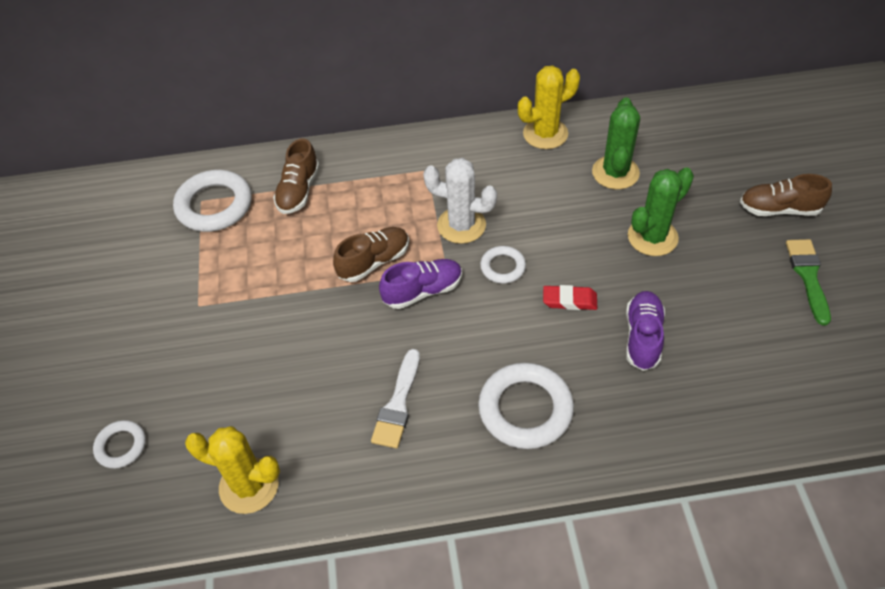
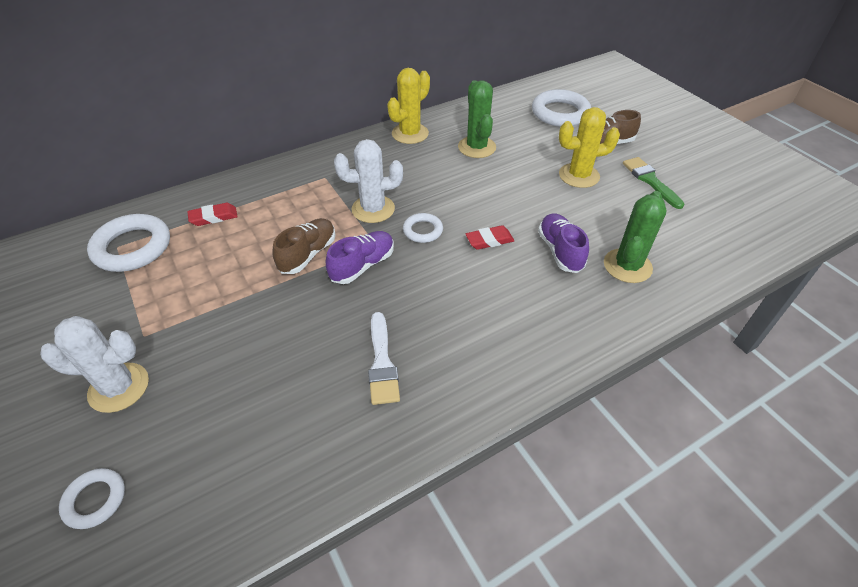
camera: 25 degrees left, 5 degrees down
yellow cactus [185,426,280,514] -> yellow cactus moved to [559,107,620,188]
brown shoe [273,138,320,214] -> red eraser [187,203,238,226]
white ring [478,362,574,449] -> white ring moved to [532,89,591,127]
green cactus [628,167,694,256] -> green cactus moved to [604,191,667,283]
none -> white cactus [40,316,149,413]

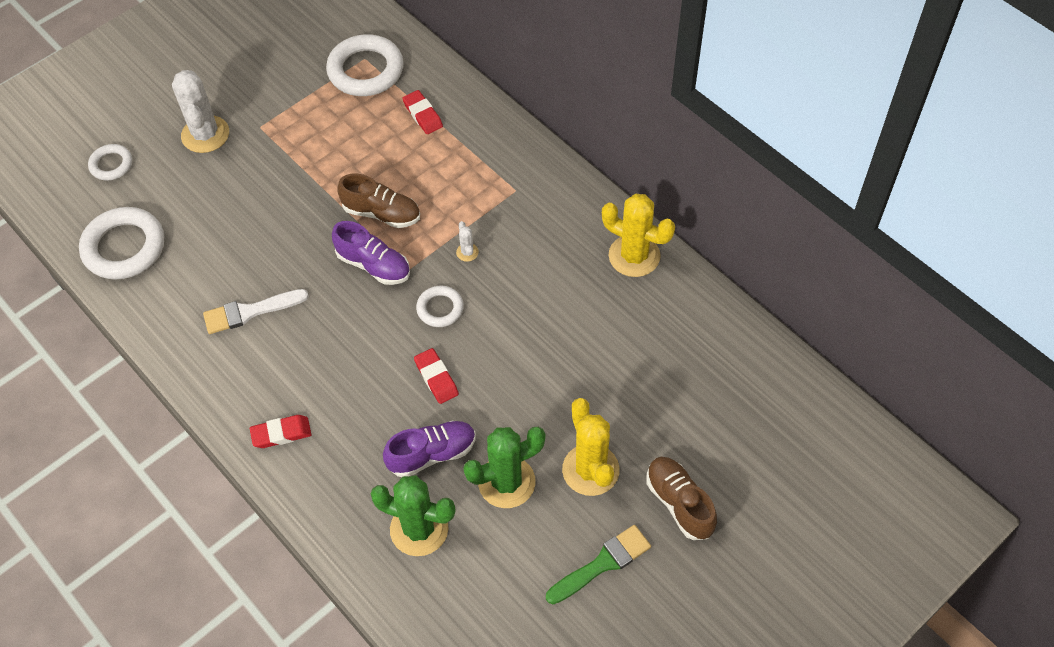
camera: 80 degrees right, 10 degrees up
white cactus [334,139,403,223] -> white cactus [456,221,479,262], size x0.43
green cactus [458,80,496,158] -> green cactus moved to [463,427,545,508]
white ring [532,89,591,127] -> white ring moved to [79,207,164,280]
none -> red eraser [250,415,311,448]

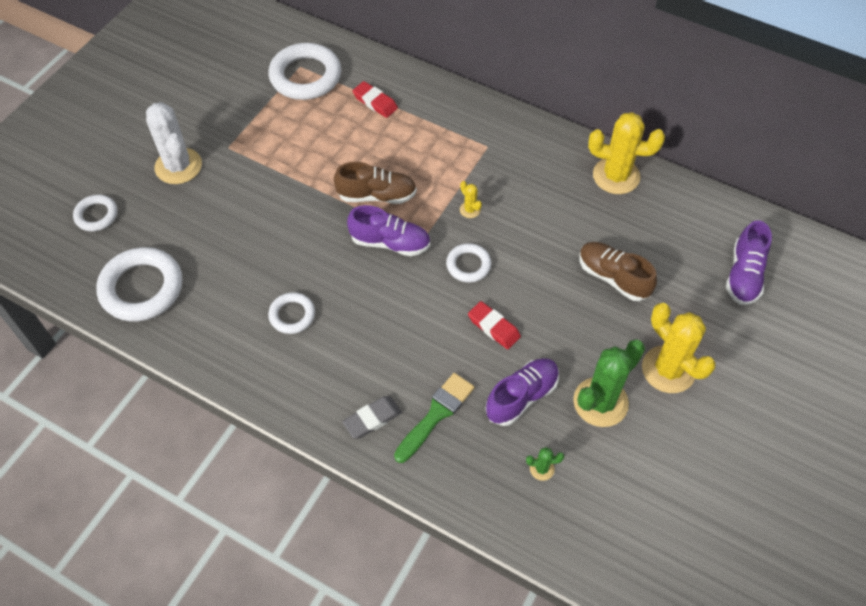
camera: 20 degrees left, 0 degrees up
white brush [203,289,309,334] -> white ring [268,292,315,334]
red eraser [250,415,311,448] -> grey eraser [342,396,402,438]
green cactus [370,475,455,556] -> green cactus [526,447,564,481], size x0.43
white cactus [456,221,479,262] -> yellow cactus [460,181,482,218]
green brush [546,525,651,604] -> green brush moved to [394,373,474,463]
brown shoe [647,457,717,540] -> brown shoe moved to [579,242,657,301]
none -> purple shoe [726,220,772,305]

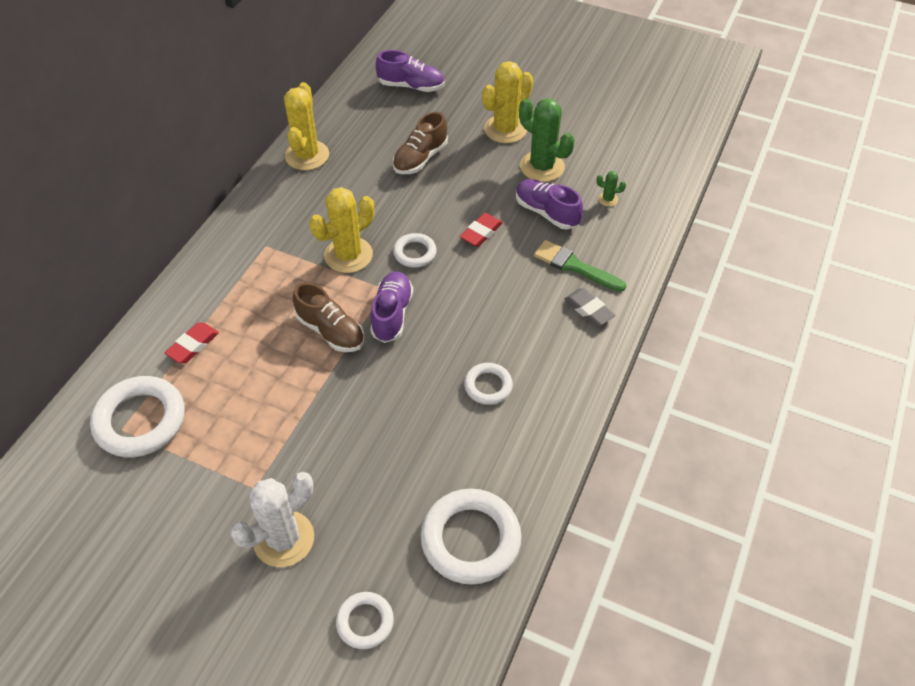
camera: 95 degrees left, 5 degrees down
brown shoe [334,162,417,204] -> brown shoe turned 135 degrees clockwise [293,282,364,352]
yellow cactus [460,181,482,218] -> yellow cactus [310,187,374,273], size x2.30
green cactus [526,447,564,481] -> green cactus turned 75 degrees counterclockwise [596,171,626,206]

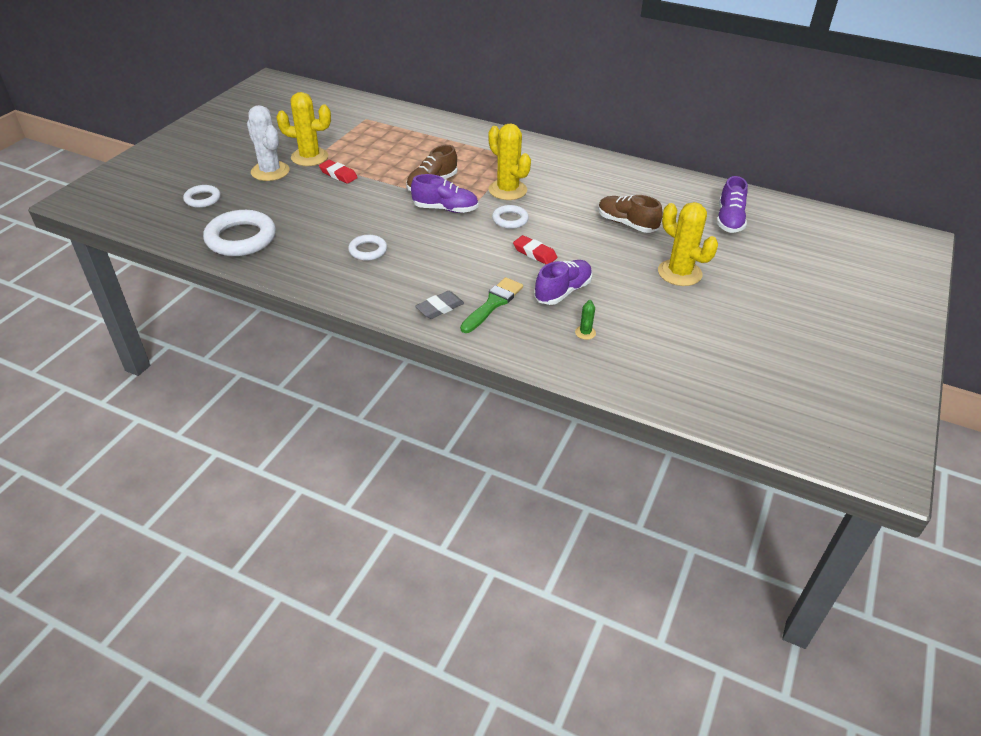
camera: 90 degrees right, 10 degrees down
white ring [90,376,184,457] -> none
red eraser [165,323,219,363] -> red eraser moved to [319,160,358,184]
yellow cactus [284,82,329,170] -> yellow cactus moved to [276,92,331,166]
green cactus [519,98,575,182] -> none

